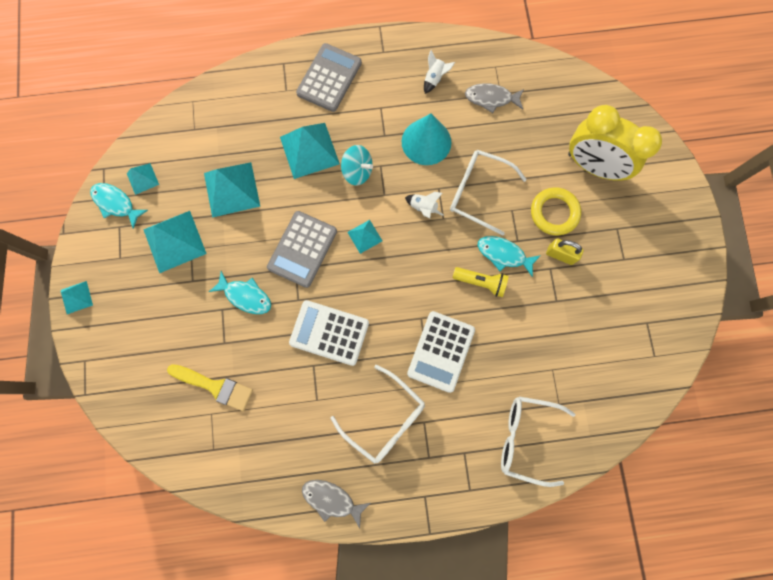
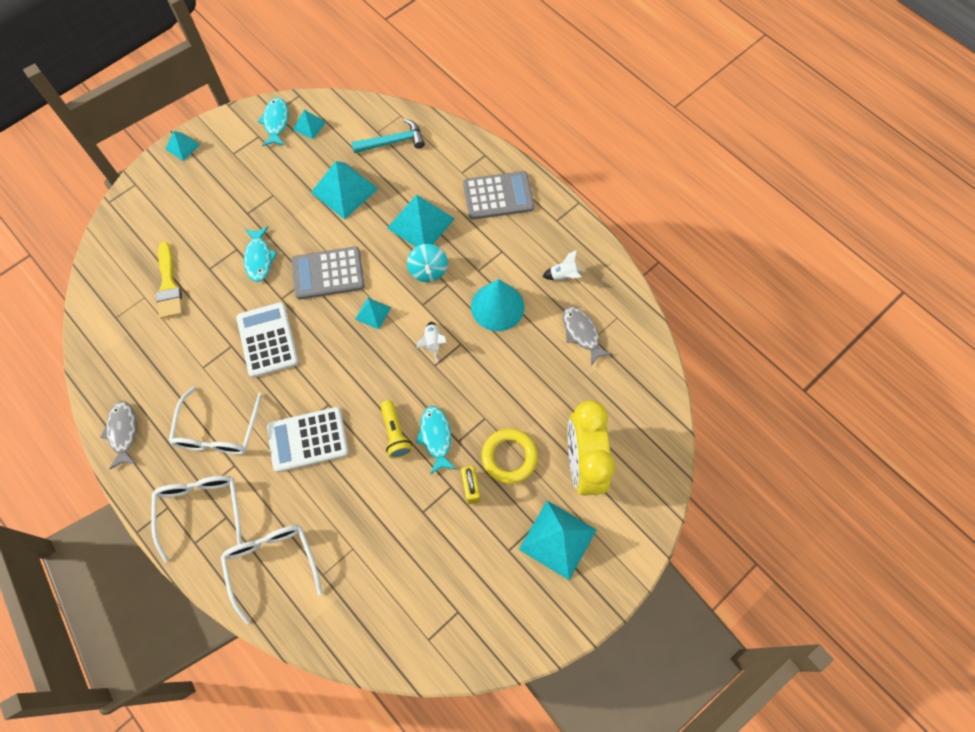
camera: 55 degrees right, 10 degrees down
turquoise pyramid [143,211,207,273] -> turquoise pyramid moved to [519,501,596,580]
white glasses [450,150,527,236] -> white glasses moved to [151,476,242,562]
none -> turquoise hammer [351,118,425,153]

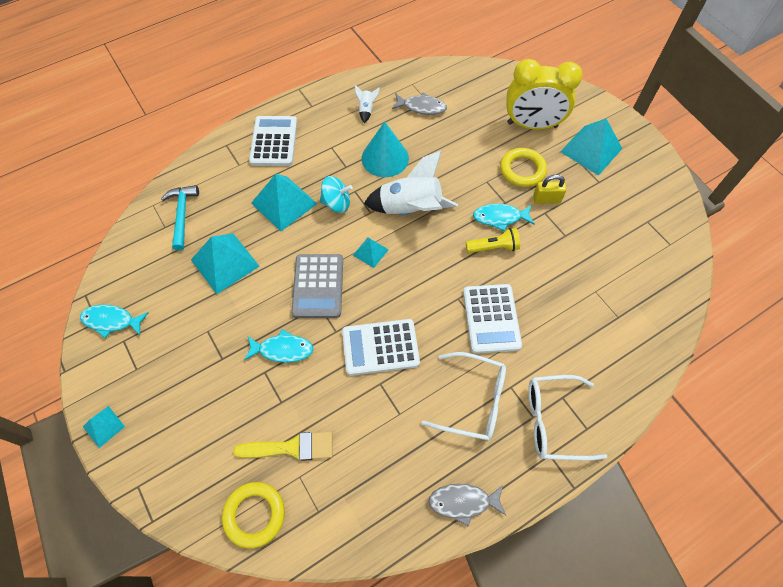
camera: 80 degrees left, 5 degrees down
white glasses [221,525,322,624] -> none
turquoise pyramid [293,110,326,139] -> none
white rocket [417,322,447,363] -> white rocket [364,151,458,215], size x2.27
grey calculator [463,171,534,220] -> white calculator [249,116,297,166]
grey fish [563,306,612,365] -> grey fish turned 150 degrees counterclockwise [392,93,447,115]
none -> yellow ring [222,482,285,548]

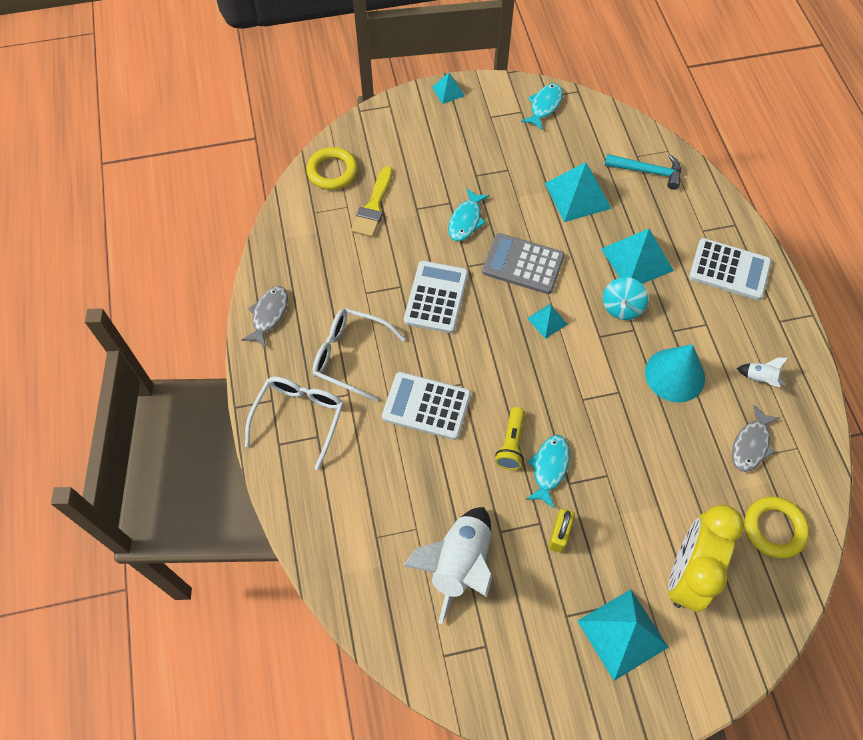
camera: 110 degrees right, 0 degrees up
white rocket [364,151,458,215] -> white rocket moved to [403,507,492,624]
white glasses [421,352,506,441] -> white glasses turned 75 degrees clockwise [312,308,405,402]
yellow ring [500,148,547,187] -> yellow ring moved to [745,496,809,558]

